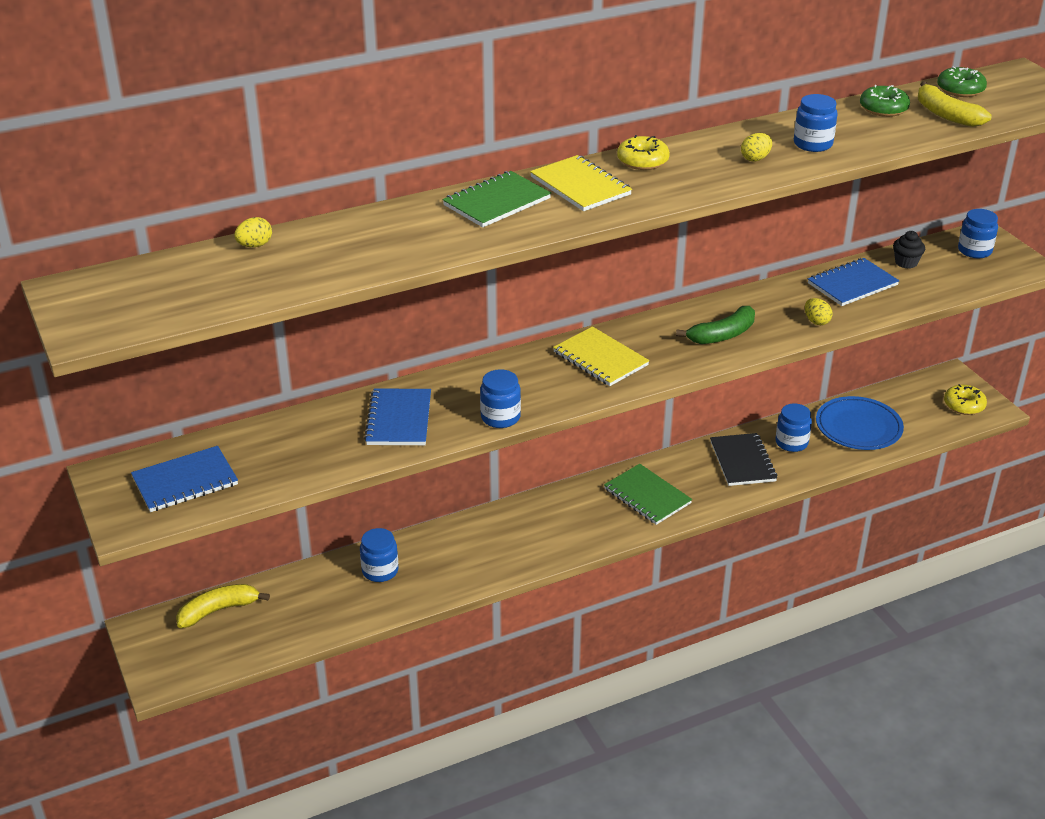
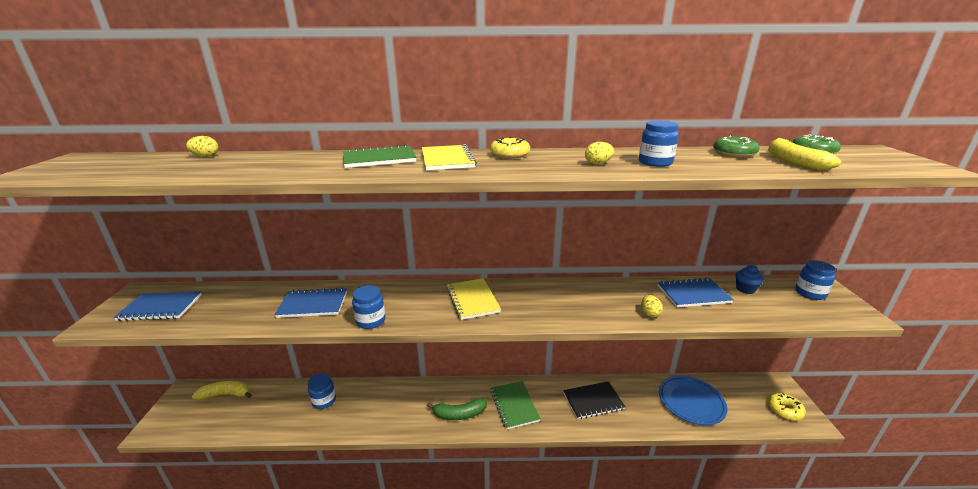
camera: 25 degrees right, 10 degrees down
blue notebook [364,388,431,445] -> blue notebook turned 60 degrees clockwise [274,288,347,318]
green banana [676,306,755,344] -> green banana moved to [427,398,487,420]
black notebook [710,433,777,486] -> black notebook turned 60 degrees clockwise [563,381,625,419]
blue jar [776,403,812,452] -> none
black cupcake [893,231,925,269] -> blue cupcake [736,265,763,294]

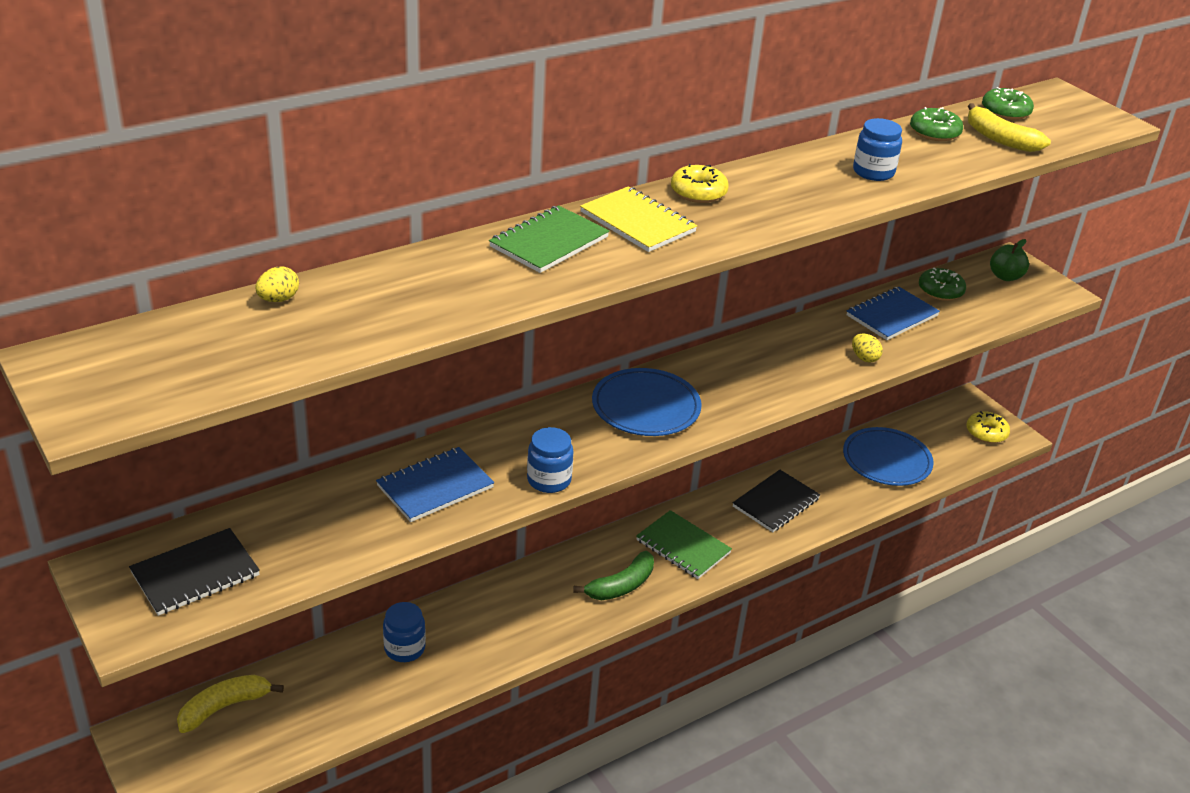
camera: 35 degrees left, 10 degrees up
blue notebook [114,291,202,321] -> black notebook [129,528,260,616]
yellow notebook [447,278,501,320] -> blue plate [592,368,702,436]
yellow egg [585,142,614,165] -> none
blue cupcake [736,265,763,294] -> green donut [919,268,966,301]
blue jar [795,260,836,300] -> green apple [990,239,1029,281]

